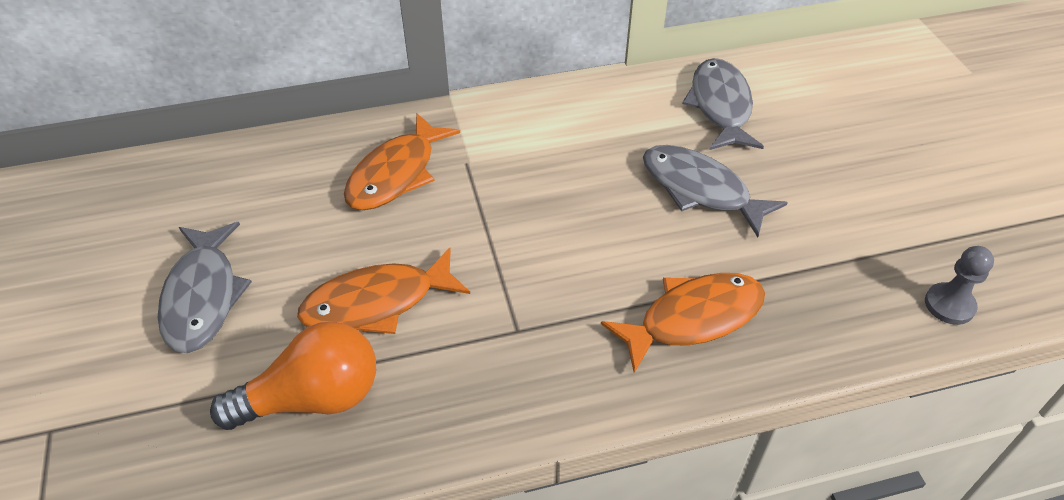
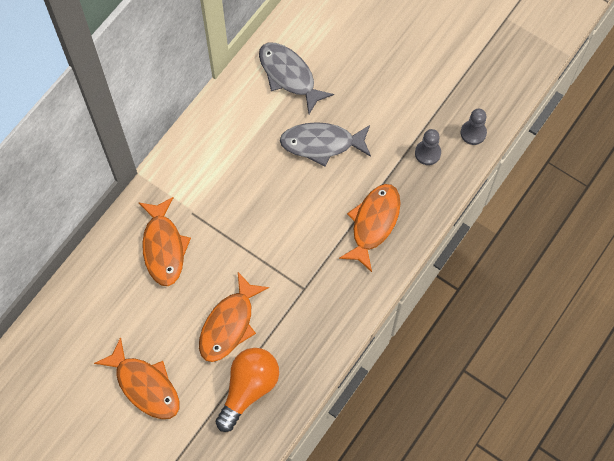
camera: 40 degrees left, 20 degrees up
grey fish [158,222,252,353] -> orange fish [94,337,180,419]
none -> grey pawn [415,129,441,165]

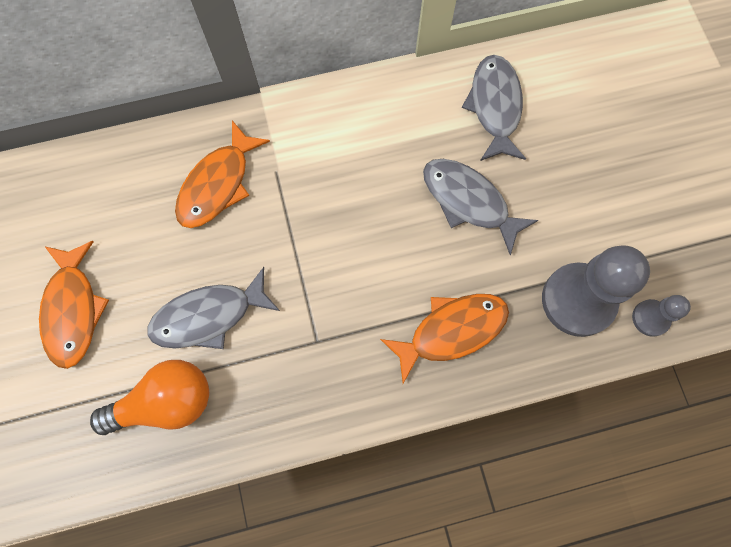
camera: 40 degrees right, 5 degrees up
orange fish [199,272,269,362] -> grey fish [147,267,280,349]
grey pawn [415,129,441,165] -> grey pawn [542,245,650,337], size x2.00

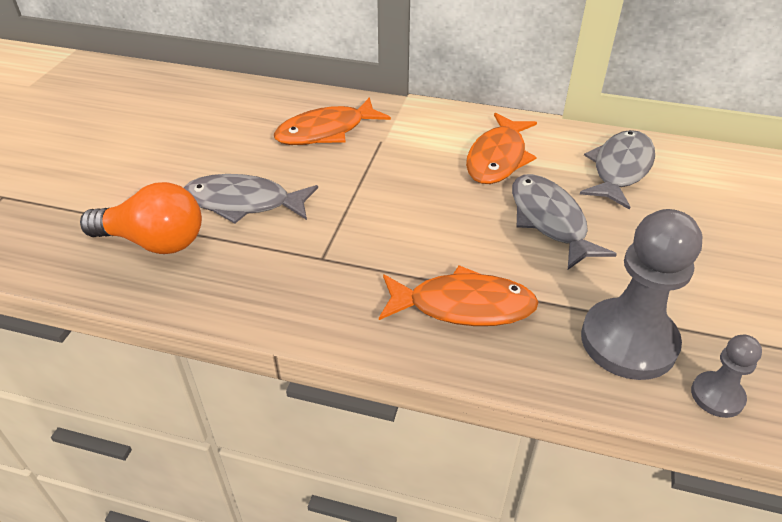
camera: 30 degrees right, 30 degrees down
orange fish [39,241,109,369] -> orange fish moved to [466,113,537,184]

